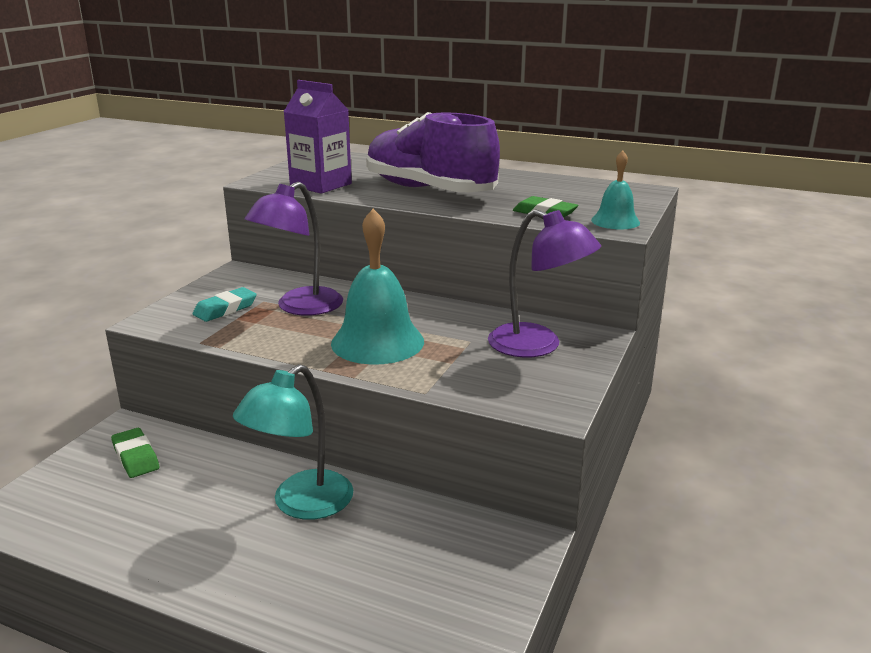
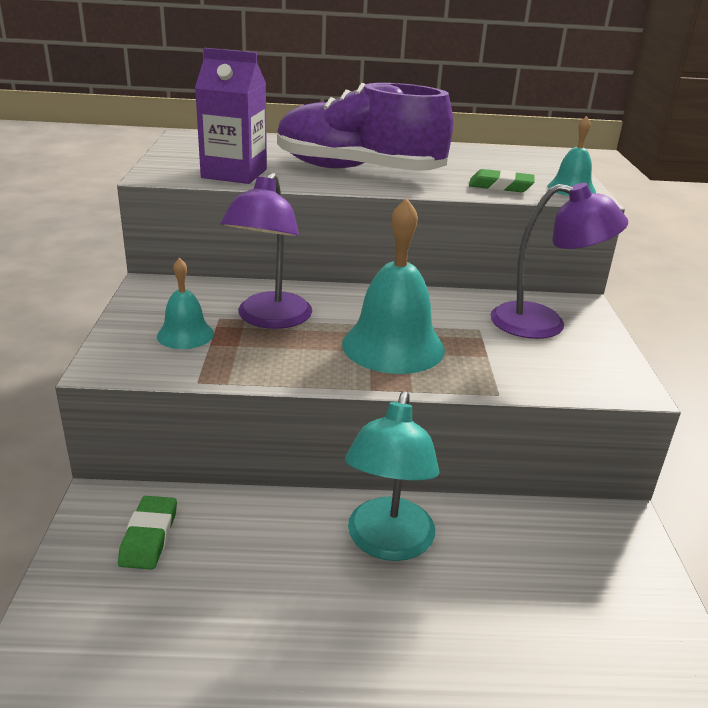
camera: 25 degrees left, 5 degrees up
green eraser [111,428,159,478] -> green eraser turned 60 degrees clockwise [118,496,177,570]
turquoise eraser [193,287,257,322] -> turquoise bell [157,258,214,349]

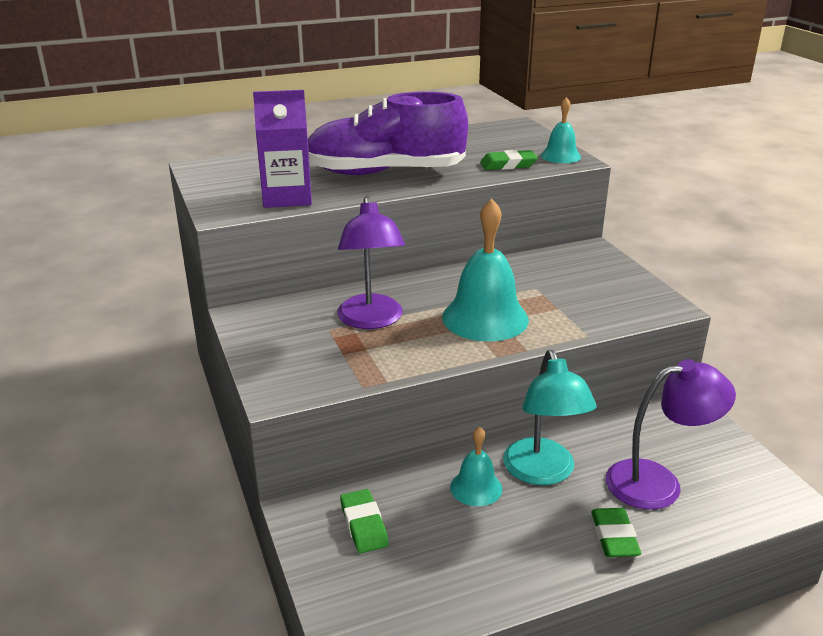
camera: 20 degrees left, 0 degrees up
turquoise bell [157,258,214,349] -> turquoise bell moved to [450,426,502,506]
purple lamp [490,183,628,339] -> purple lamp moved to [606,359,736,510]
none -> green eraser [591,508,641,557]

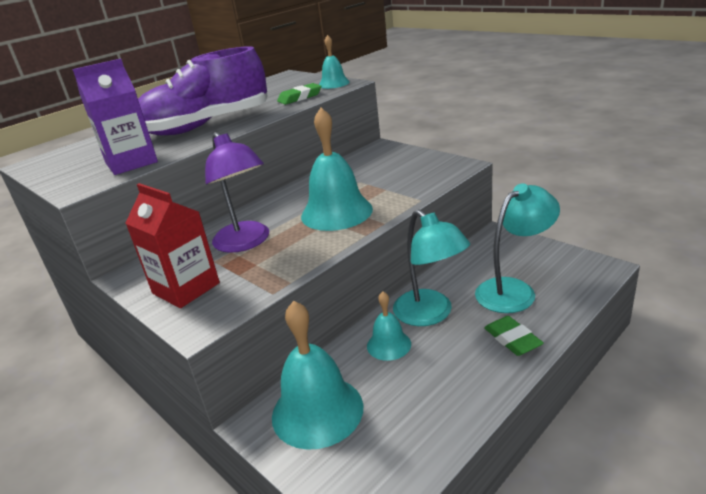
camera: 20 degrees left, 0 degrees up
green eraser [340,489,389,553] -> turquoise bell [272,301,363,450]
purple lamp [606,359,736,510] -> turquoise lamp [475,183,560,313]
none -> red carton [126,183,220,308]

